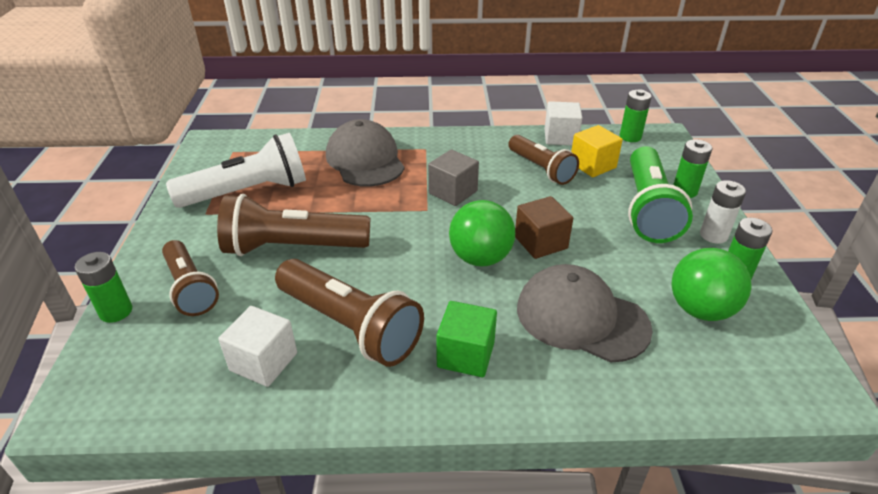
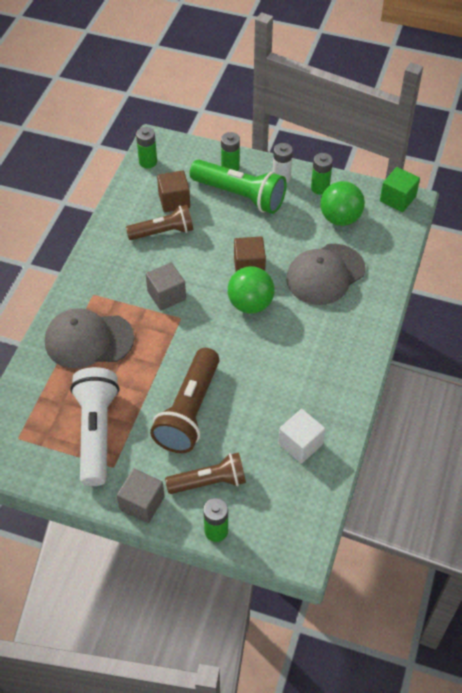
camera: 70 degrees left, 15 degrees up
brown flashlight [275,259,424,367] -> none
green cube [437,301,497,377] -> green cube moved to [380,167,420,212]
white cube [544,101,582,145] -> none
yellow cube [571,125,623,177] -> brown cube [157,170,190,212]
none -> grey cube [117,469,165,523]

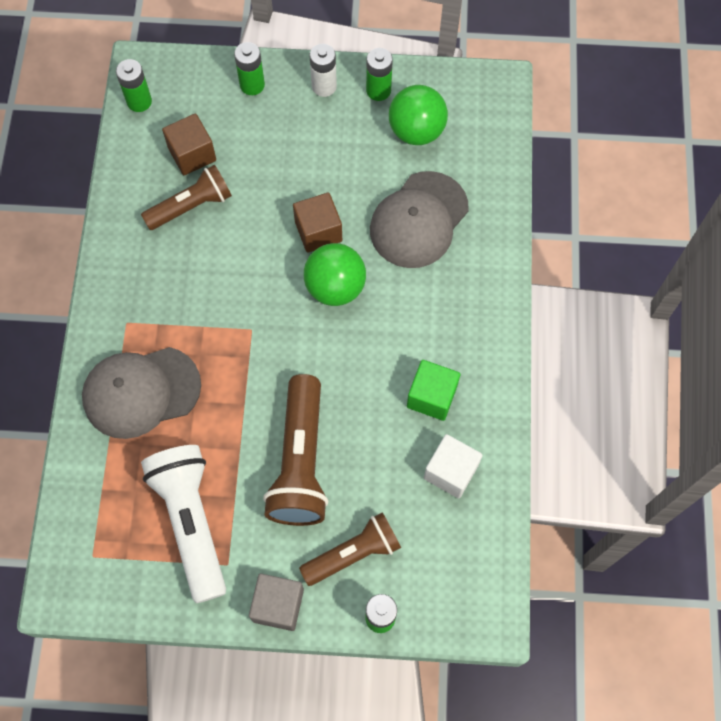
camera: 15 degrees left, 15 degrees up
grey cube [146,262,186,311] -> none
green flashlight [190,160,287,214] -> none
green cube [380,167,420,212] -> green cube moved to [407,360,460,421]

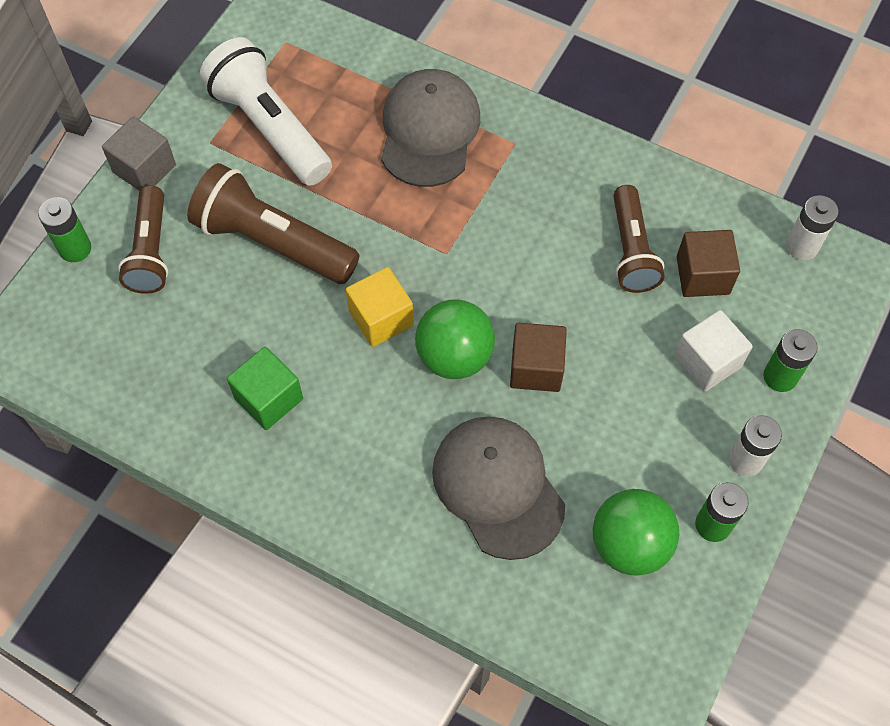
camera: 115 degrees right, 5 degrees down
green battery [116,59,152,112] -> white battery [786,195,839,260]
white flashlight [141,445,226,603] -> white flashlight turned 135 degrees counterclockwise [200,37,332,186]
white cube [424,434,483,499] -> white cube moved to [674,310,753,392]
none -> yellow cube [346,267,414,347]

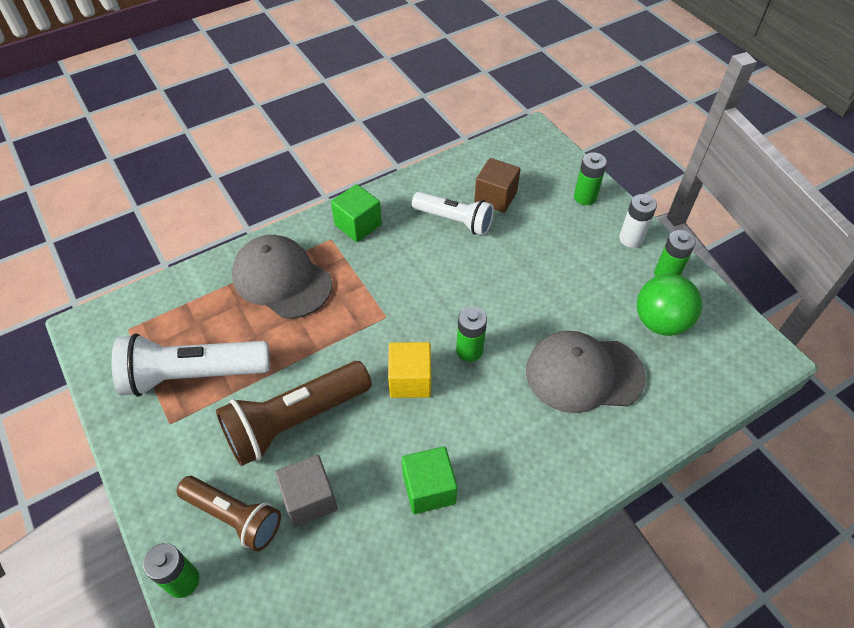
camera: 60 degrees left, 10 degrees down
grey cube [102,116,176,191] -> grey cube moved to [275,455,338,527]
green ball [415,299,495,379] -> green battery [456,307,487,362]
brown cube [510,323,567,392] -> none
brown flashlight [613,185,665,293] -> white flashlight [412,192,494,235]
white cube [674,310,753,392] -> none
white battery [786,195,839,260] -> none
none -> green cube [331,184,382,242]

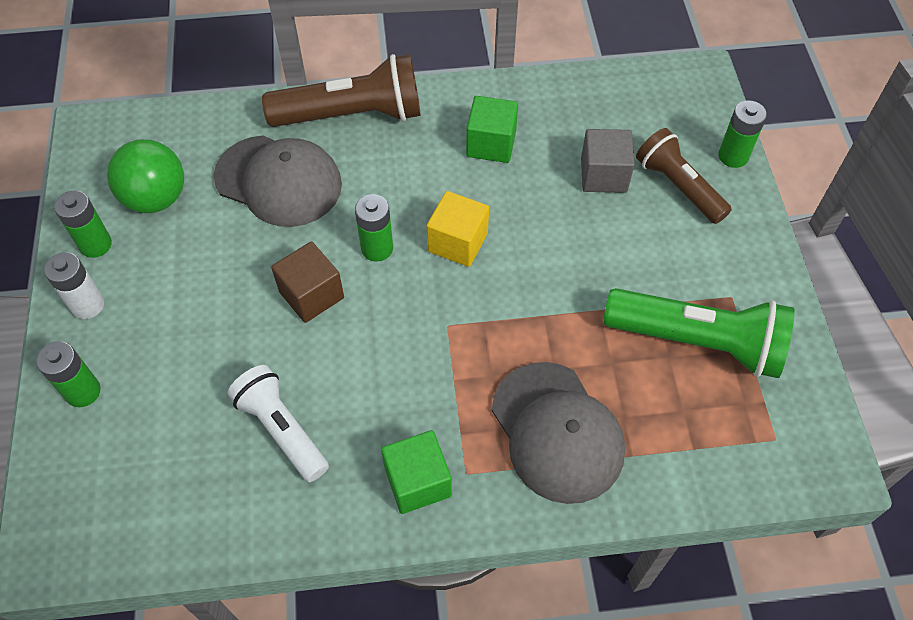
camera: 155 degrees left, 5 degrees up
white flashlight [112,333,270,397] -> green flashlight [603,288,795,378]
brown flashlight [216,361,372,466] -> brown flashlight moved to [262,54,421,127]
brown cube [474,158,520,213] -> brown cube moved to [271,242,344,323]

